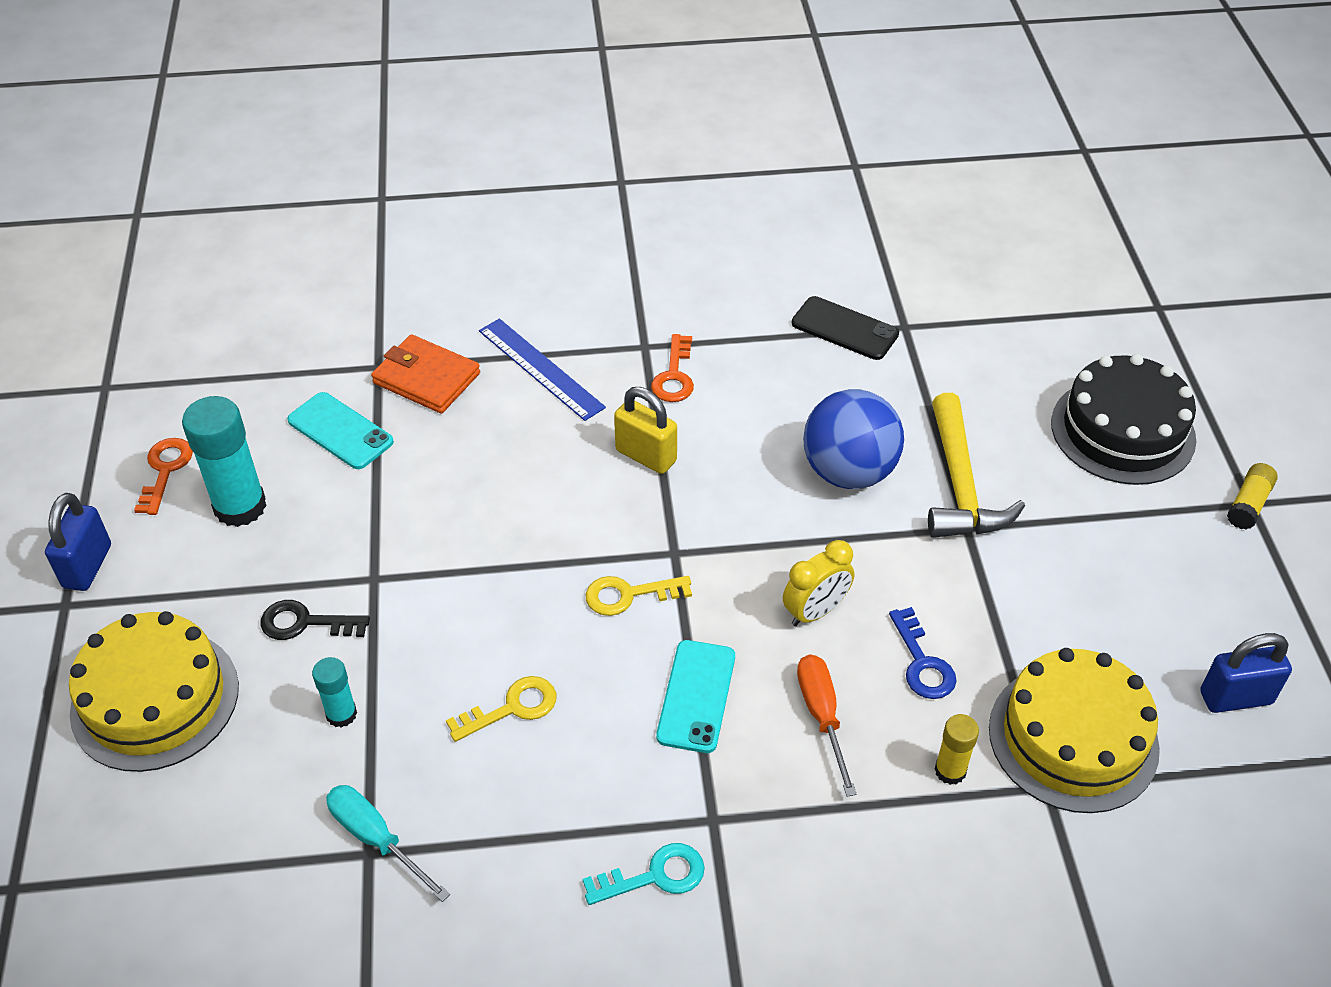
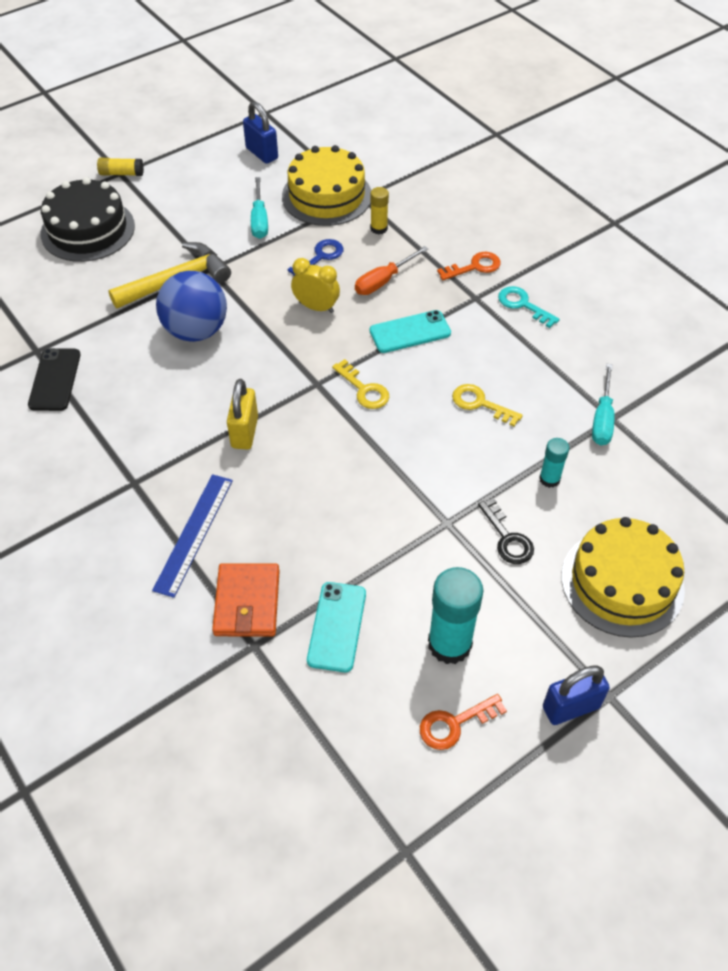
camera: 120 degrees left, 5 degrees up
orange key [651,334,694,402] -> orange key moved to [437,252,501,280]
none -> turquoise screwdriver [251,177,268,239]

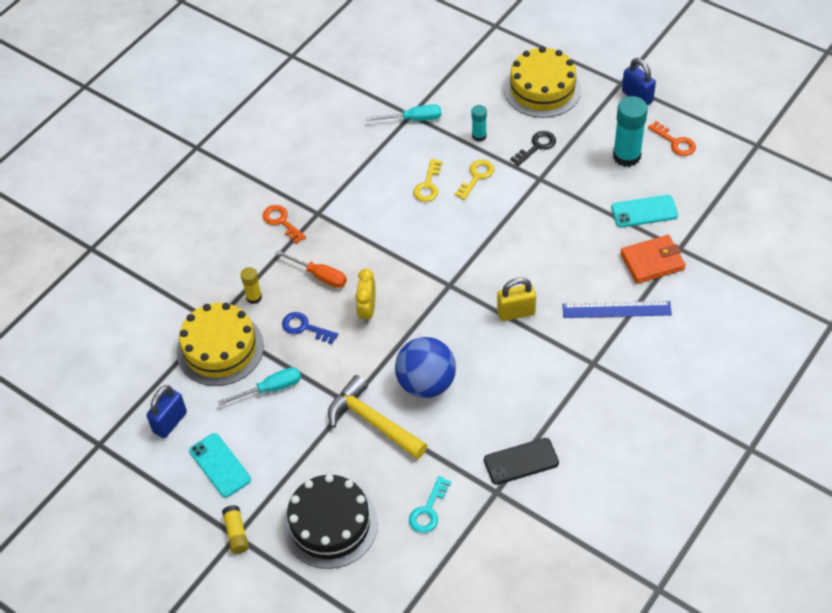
camera: 105 degrees left, 0 degrees up
yellow key [332,359,389,409] -> yellow key moved to [454,160,494,200]
turquoise phone [370,310,451,353] -> turquoise phone moved to [189,433,251,497]
turquoise key [498,286,560,328] -> turquoise key moved to [409,476,451,533]

